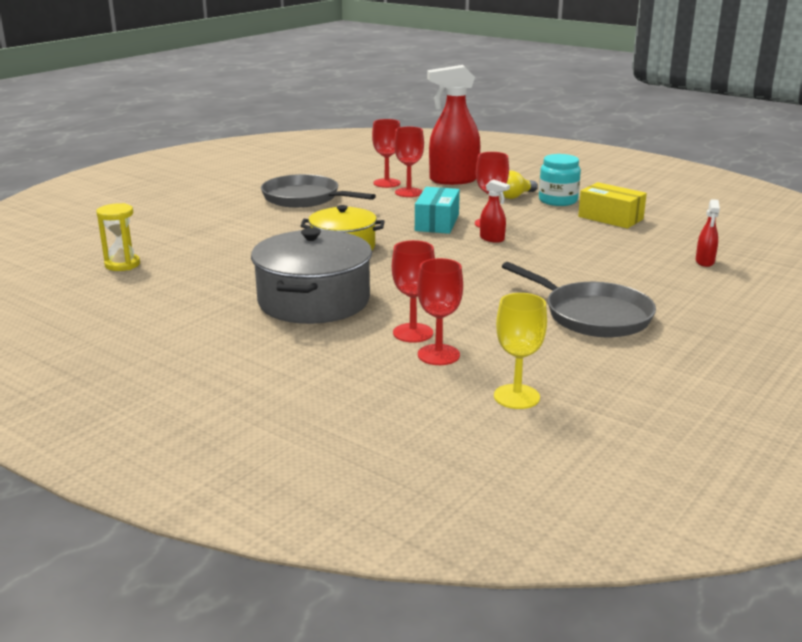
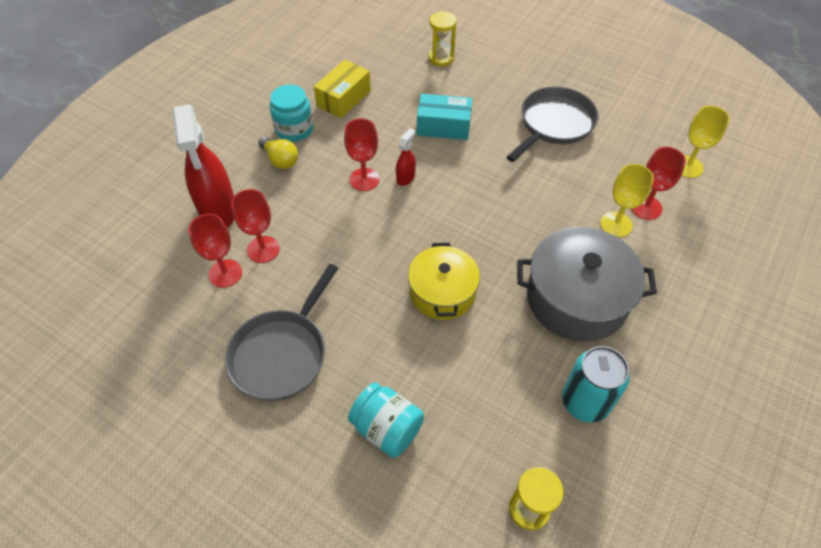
camera: 95 degrees left, 30 degrees up
red goblet [392,240,435,343] -> yellow goblet [600,164,654,237]
turquoise box [415,187,460,234] -> turquoise box moved to [417,94,472,140]
red spray bottle [696,199,720,267] -> yellow hourglass [428,11,457,66]
none -> turquoise jar [348,383,424,458]
none -> turquoise can [562,346,630,423]

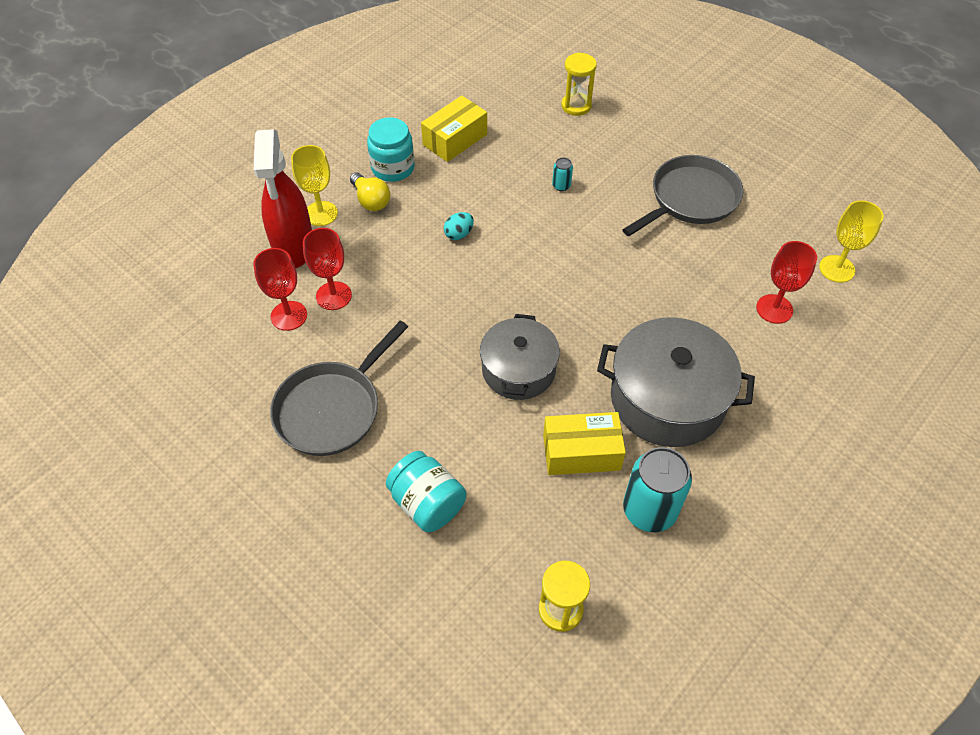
camera: 10 degrees right, 0 degrees up
red goblet [344,118,380,191] -> turquoise egg [444,212,474,240]
red spray bottle [396,128,416,186] -> none
yellow pot [408,243,480,320] -> grey pot [480,314,560,400]
turquoise box [417,94,472,140] -> turquoise can [552,157,573,191]
yellow goblet [600,164,654,237] -> yellow goblet moved to [291,145,338,226]
none -> yellow box [543,412,626,475]

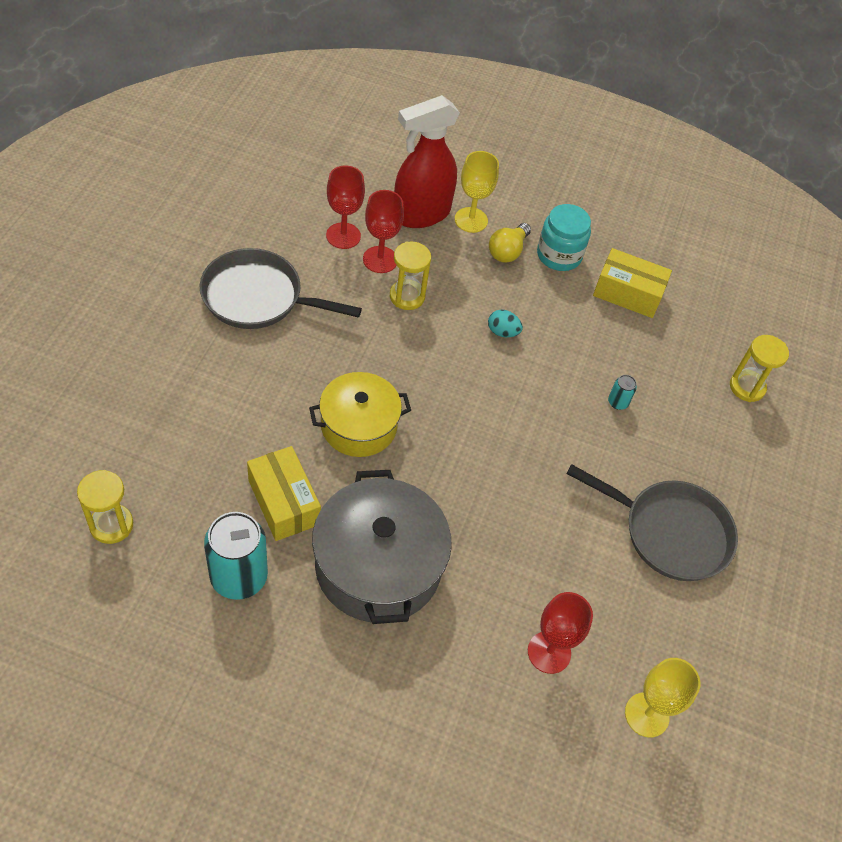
camera: 60 degrees right, 0 degrees up
turquoise jar [386,451,466,532] -> none
grey pot [480,314,560,400] -> yellow pot [309,372,411,457]
none -> yellow hourglass [390,242,431,310]

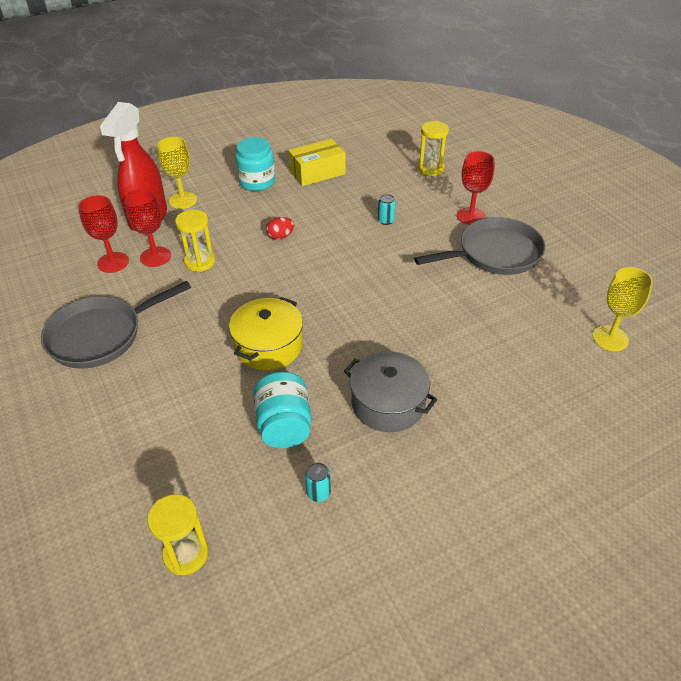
camera: 40 degrees left, 10 degrees down
turquoise can [204,512,268,600] -> turquoise can [305,462,331,502], size x0.44
yellow box [247,446,321,541] -> turquoise jar [253,372,312,448]
grey pot [312,470,452,624] -> grey pot [344,351,437,432], size x0.66
turquoise egg [488,310,523,337] -> red egg [266,217,294,240]
yellow light bulb [489,223,531,263] -> none
red goblet [528,592,593,674] -> red goblet moved to [457,151,495,225]

